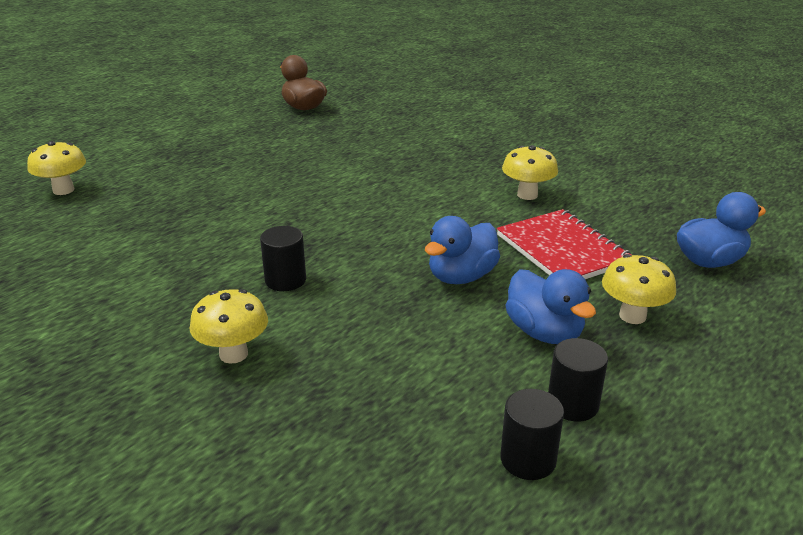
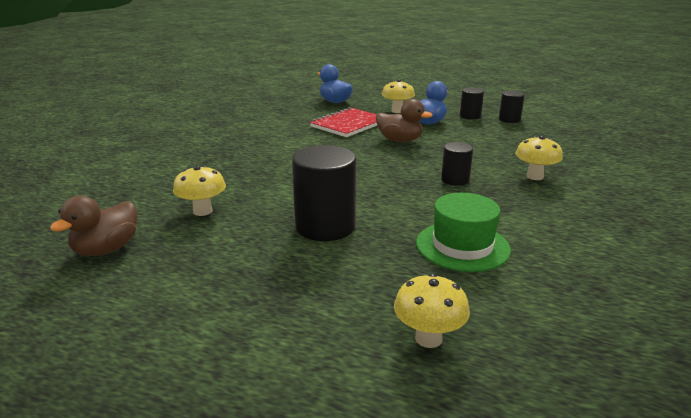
camera: 110 degrees left, 5 degrees down
blue duck [425,216,500,284] -> brown duck [376,99,433,142]
yellow mushroom [502,145,558,200] -> yellow mushroom moved to [173,165,226,216]
none -> black cylinder [292,145,356,241]
none -> green hat [416,193,511,272]

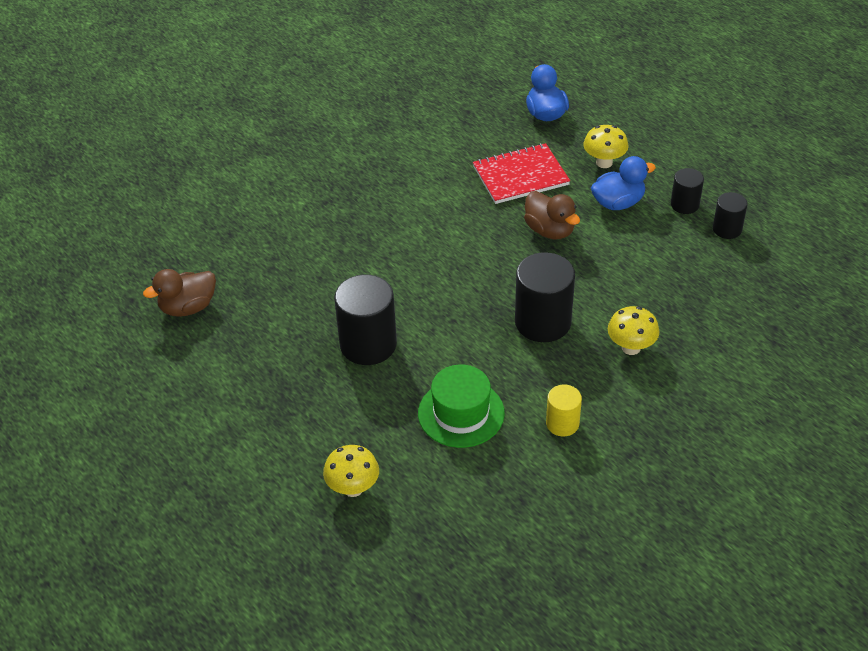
camera: 30 degrees right, 20 degrees up
yellow mushroom [173,165,226,216] -> none
black cylinder [441,142,473,186] -> black cylinder [515,252,575,342], size x1.81
none -> yellow cylinder [546,385,582,436]

